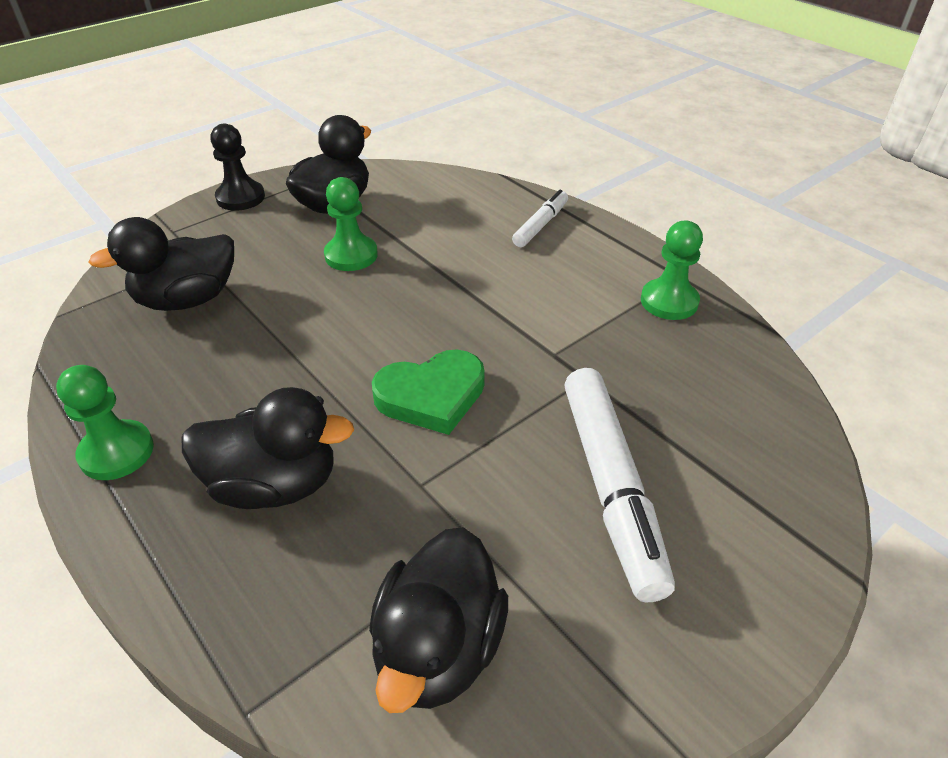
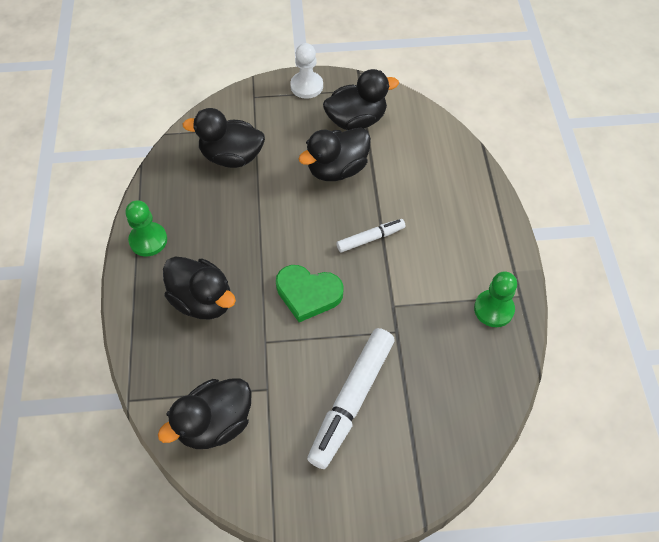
camera: 35 degrees right, 15 degrees up
black pawn [210,124,265,211] -> white pawn [290,43,323,99]
green pawn [324,177,378,271] -> black duck [298,127,371,181]
white marker [512,190,568,247] -> white marker moved to [336,219,406,252]

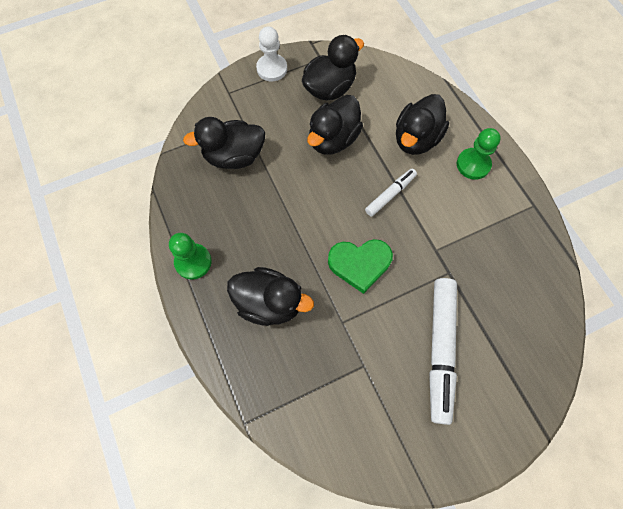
camera: 20 degrees left, 10 degrees up
black duck [158,378,252,449] -> black duck moved to [396,94,449,155]
green pawn [474,271,517,327] -> green pawn moved to [457,128,501,180]

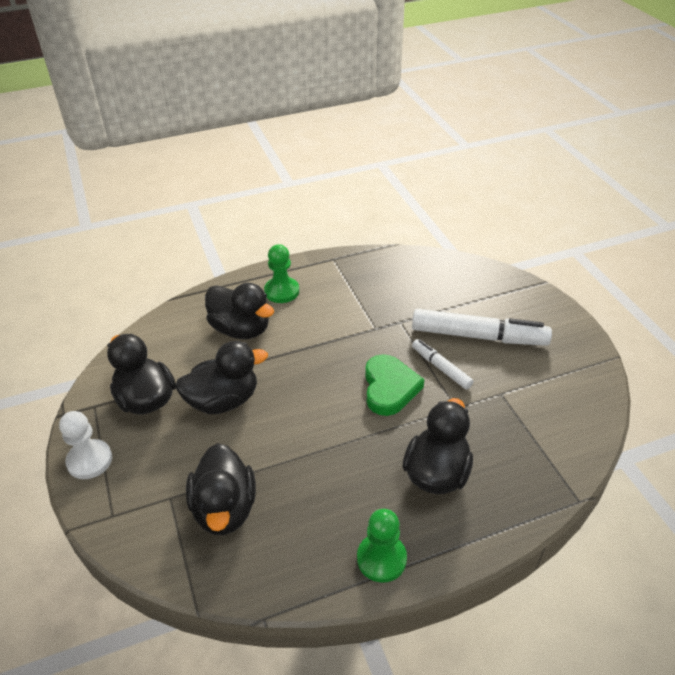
camera: 85 degrees left, 25 degrees down
black duck [307,95,363,154] -> black duck turned 60 degrees counterclockwise [175,341,268,414]
white marker [365,169,417,217] -> white marker moved to [412,339,474,390]

